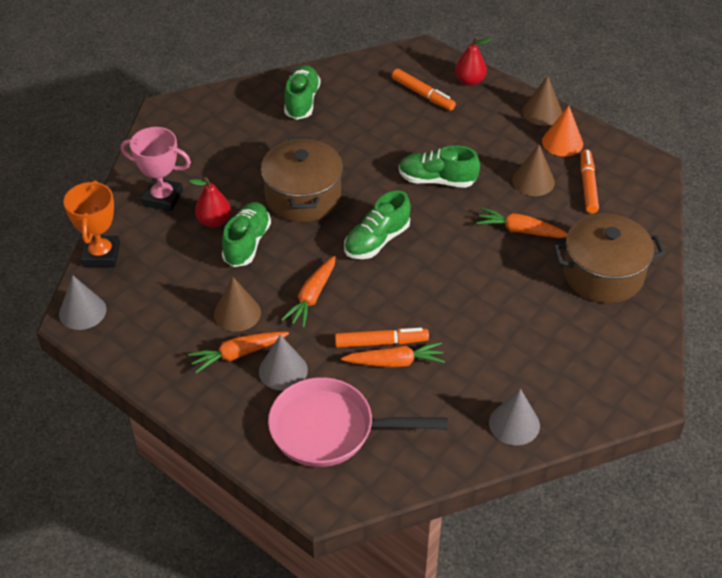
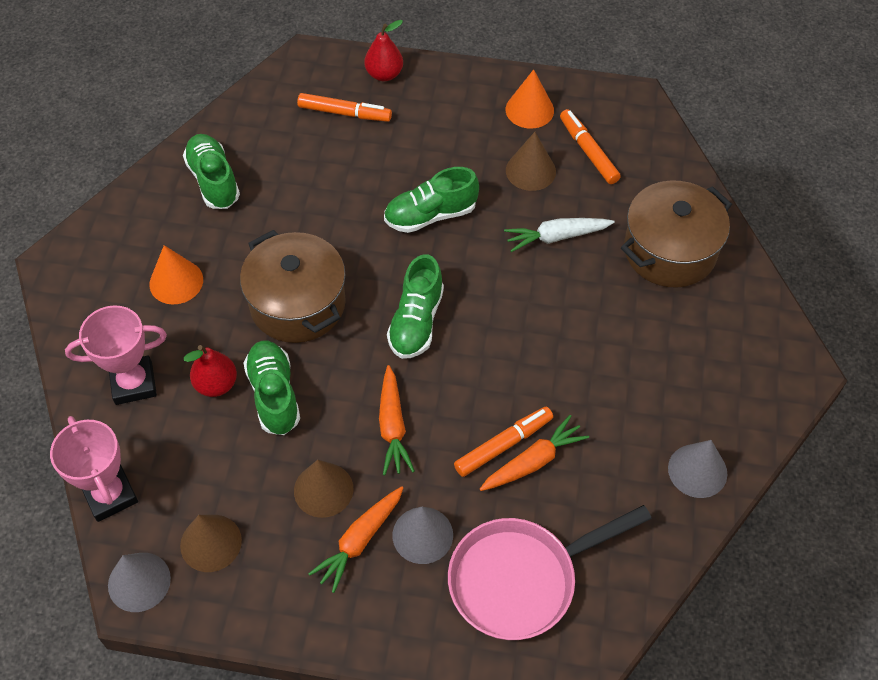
camera: 30 degrees left, 10 degrees up
orange trophy [63,180,120,267] -> pink trophy [50,416,138,522]
orange carrot [476,208,568,238] -> white carrot [504,218,615,252]
brown cone [522,76,562,126] -> brown cone moved to [180,515,242,572]
none -> orange cone [149,245,203,304]

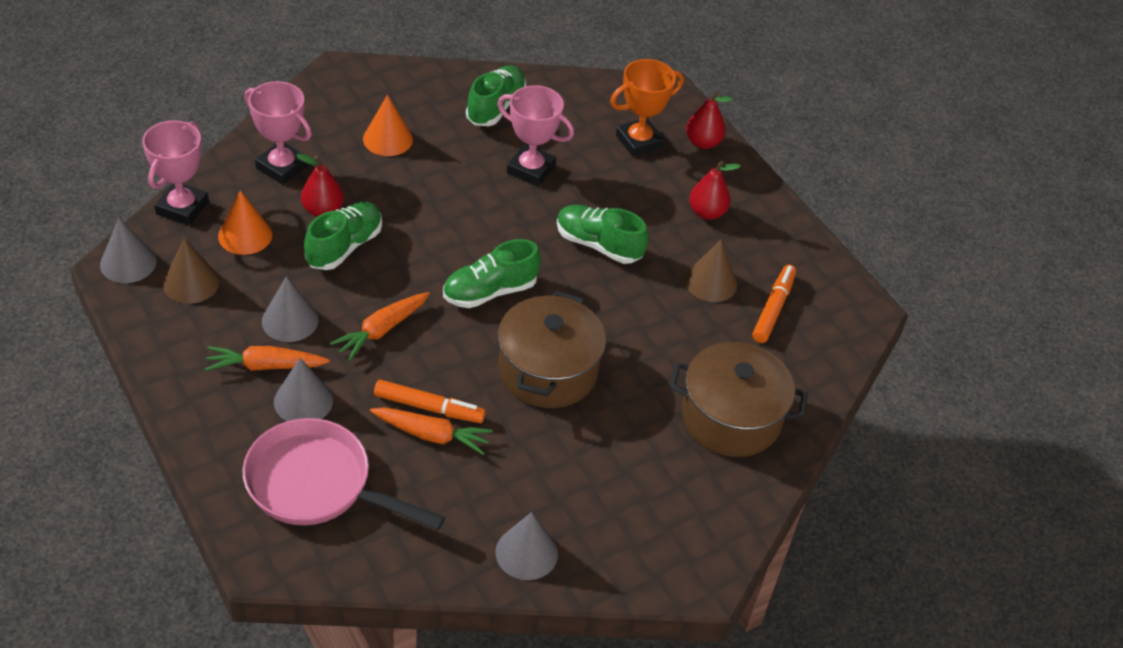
camera: 45 degrees right, 10 degrees down
brown pot [240,230,346,343] -> brown pot moved to [498,291,606,408]
brown cone [294,460,353,518] -> grey cone [262,276,318,342]
orange marker [297,93,392,122] -> orange trophy [610,59,684,157]
white carrot [504,218,615,252] -> none
orange cone [506,69,554,129] -> orange cone moved to [218,191,273,255]
none -> pink trophy [497,85,574,186]
none -> red pear [689,161,741,220]

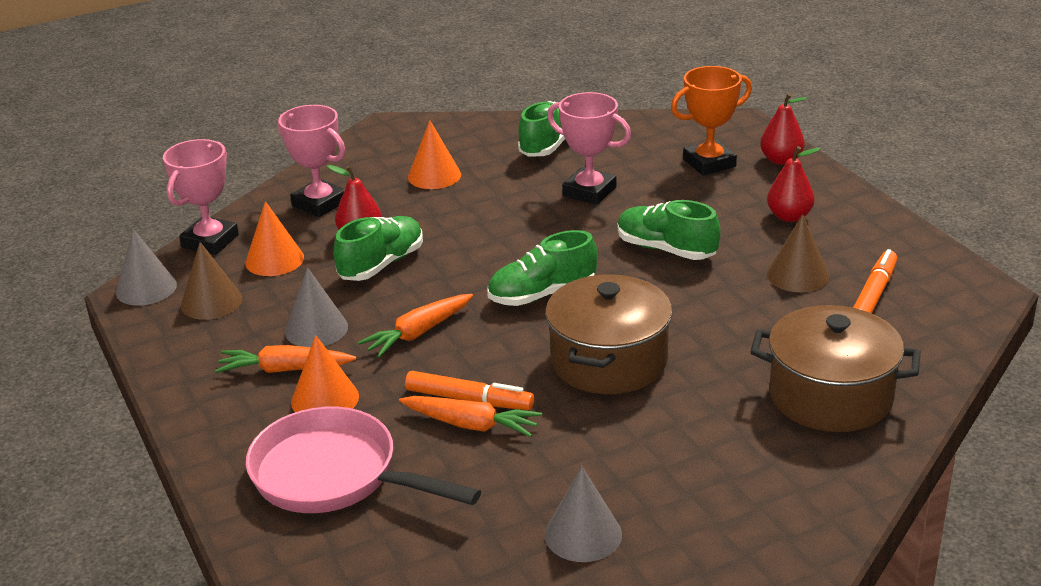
camera: 10 degrees right, 15 degrees down
grey cone [274,358,333,421] -> orange cone [291,335,359,412]

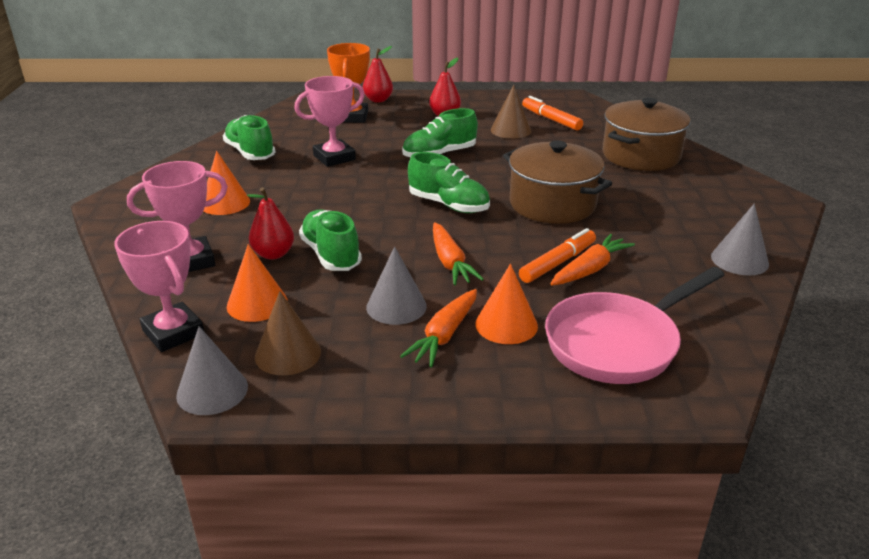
camera: 65 degrees left, 0 degrees up
green shoe [487,230,598,306] -> green shoe turned 60 degrees counterclockwise [408,152,490,213]

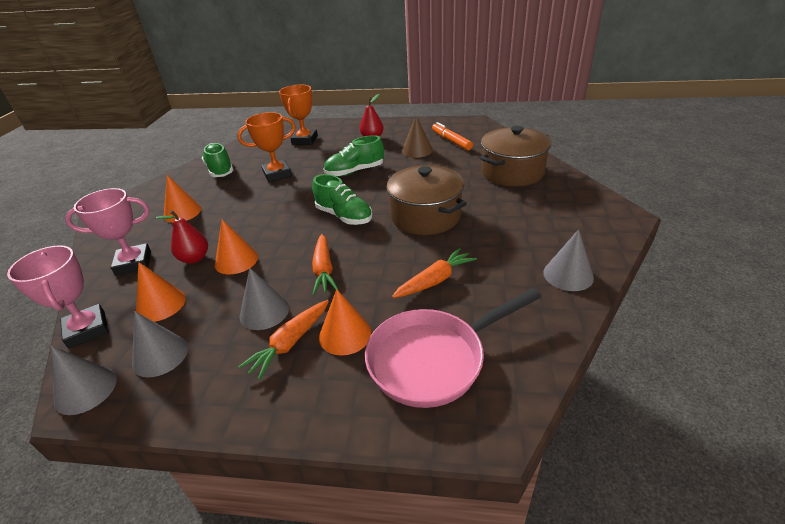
camera: 10 degrees right, 5 degrees up
brown cone [255,291,321,375] -> grey cone [132,311,188,378]
pink trophy [294,76,365,167] -> orange trophy [237,112,296,182]
green shoe [299,209,362,271] -> orange cone [215,219,258,274]
red pear [363,46,393,103] -> none
orange marker [519,228,596,283] -> none

